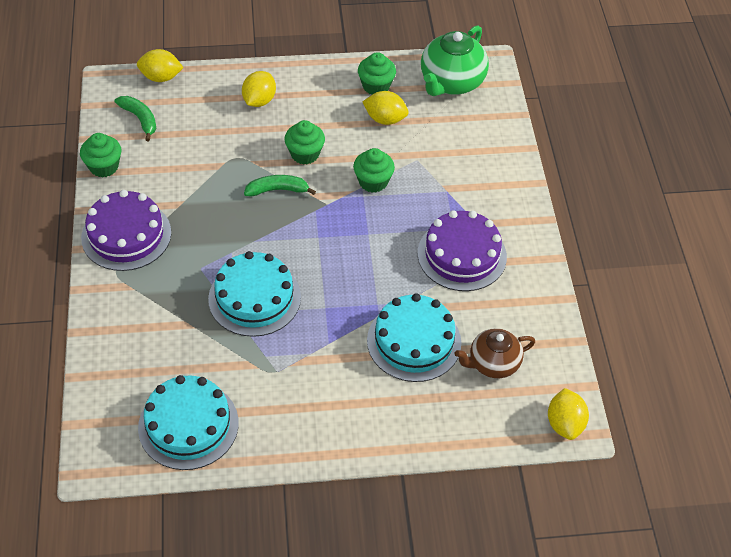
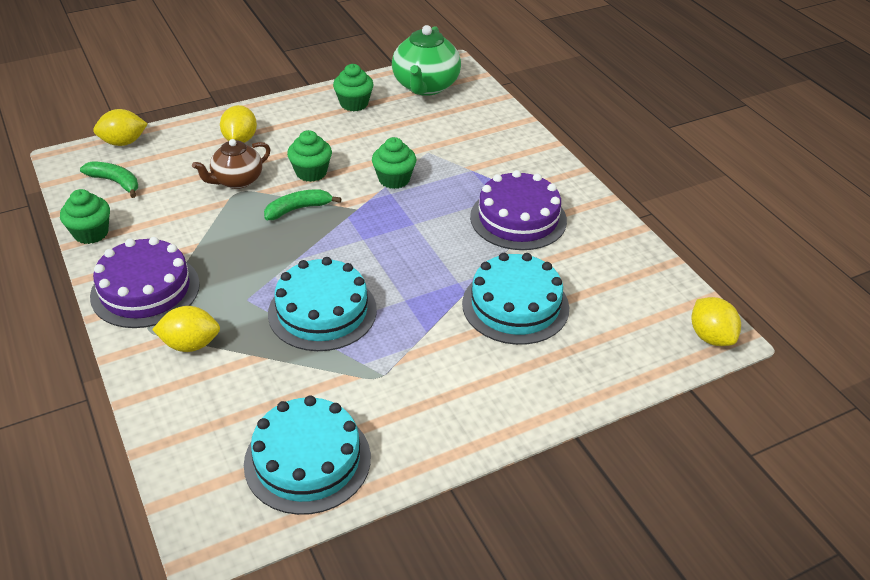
camera: 20 degrees left, 10 degrees down
yellow lemon [362,91,409,125] -> yellow lemon moved to [152,306,220,352]
brown teapot [455,328,535,378] -> brown teapot moved to [192,139,270,189]

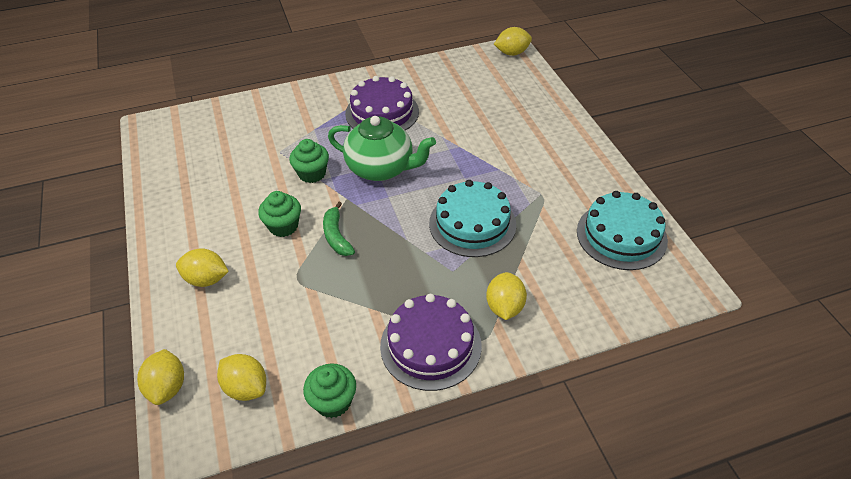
camera: 80 degrees left, 5 degrees up
green banana [80,161,138,198] -> yellow lemon [217,354,266,401]
brown teapot [192,139,270,189] -> none
green cupcake [333,64,374,111] -> none
green teapot [392,25,461,96] -> green teapot moved to [328,116,436,181]
turquoise cake [462,253,569,345] -> none

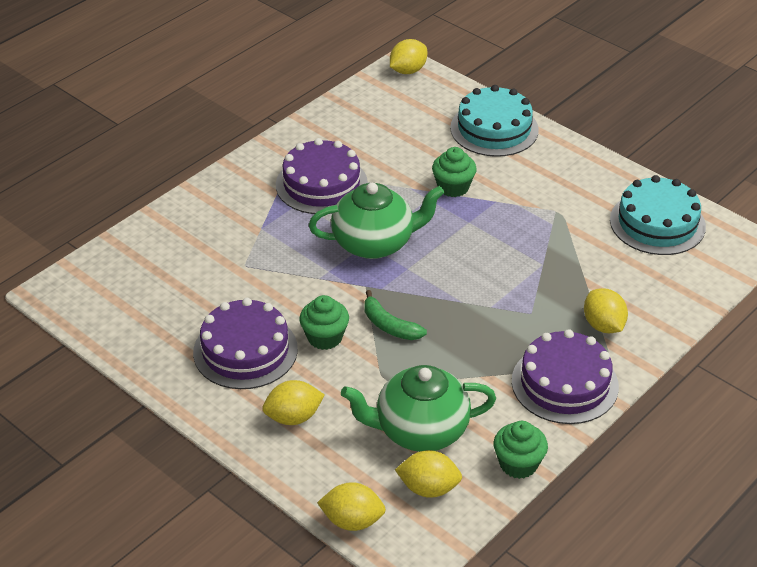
camera: 30 degrees left, 5 degrees down
yellow lemon [137,349,184,405] -> yellow lemon turned 45 degrees counterclockwise [317,482,386,531]
green cupcake [289,139,329,183] -> green cupcake moved to [432,147,477,197]
turquoise cake [429,180,516,257] -> turquoise cake moved to [450,85,539,157]
none -> purple cake [193,298,298,389]
none -> green teapot [341,365,496,452]

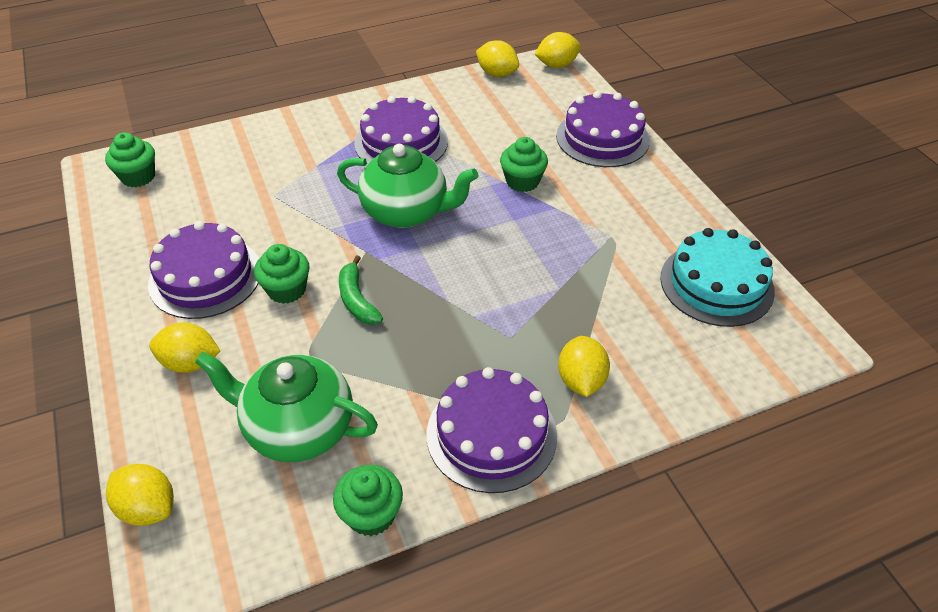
camera: 25 degrees right, 5 degrees up
yellow lemon [395,450,462,498] -> yellow lemon moved to [476,40,519,77]
turquoise cake [450,85,539,157] -> purple cake [556,91,650,167]
none -> green cupcake [105,132,155,187]

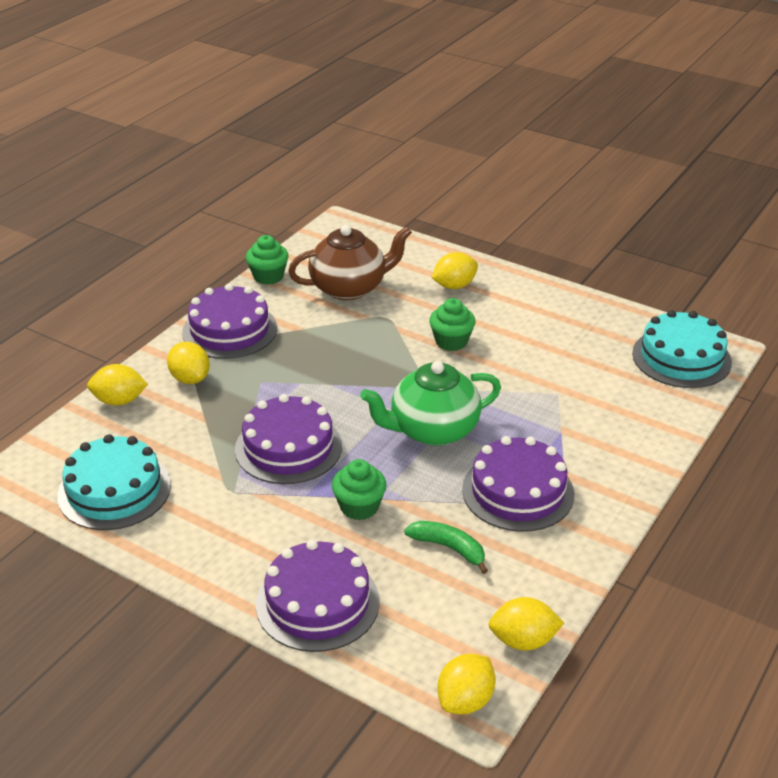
camera: 145 degrees right, 10 degrees down
green cupcake [105,132,155,187] -> turquoise cake [632,310,732,388]
yellow lemon [106,464,174,526] -> yellow lemon moved to [87,364,148,406]
purple cake [148,221,259,319] -> purple cake moved to [235,394,342,484]
green teapot [195,352,378,462] -> brown teapot [288,225,412,300]
green banana [339,255,383,324] -> green banana moved to [404,521,488,574]

